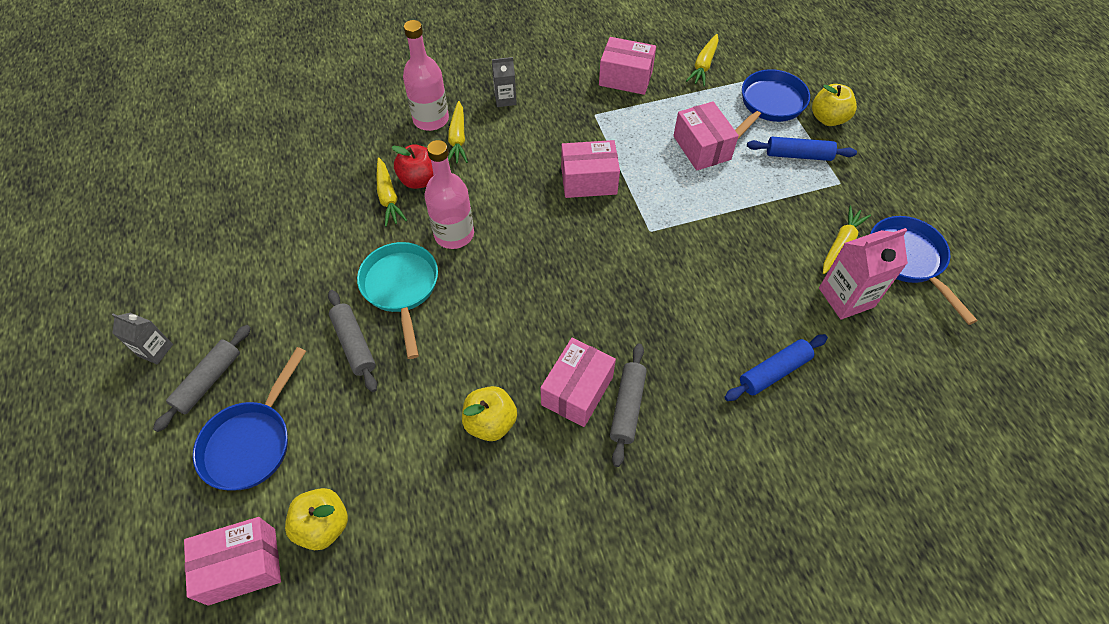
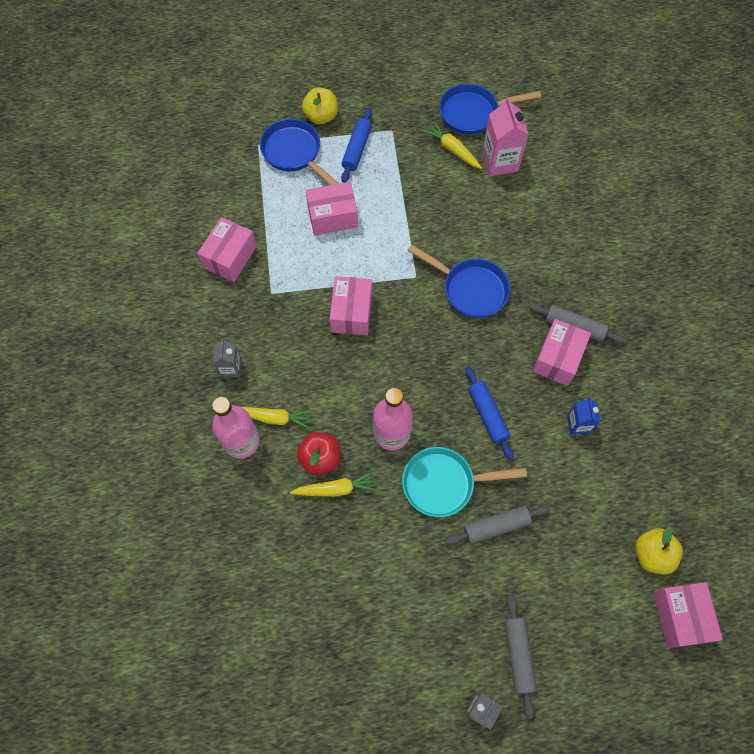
camera: 80 degrees left, 10 degrees up
grey rolling pin [153,325,251,432] -> grey rolling pin turned 45 degrees clockwise [504,595,537,719]
blue pan [193,347,306,490] -> blue pan moved to [407,244,510,318]
yellow apple [462,386,517,441] -> blue carton [567,398,600,435]
pink box [541,338,616,427] -> pink box turned 75 degrees clockwise [532,319,591,386]
yellow carrot [686,34,719,86] -> none
blue rolling pin [724,334,828,401] -> blue rolling pin moved to [465,366,514,460]

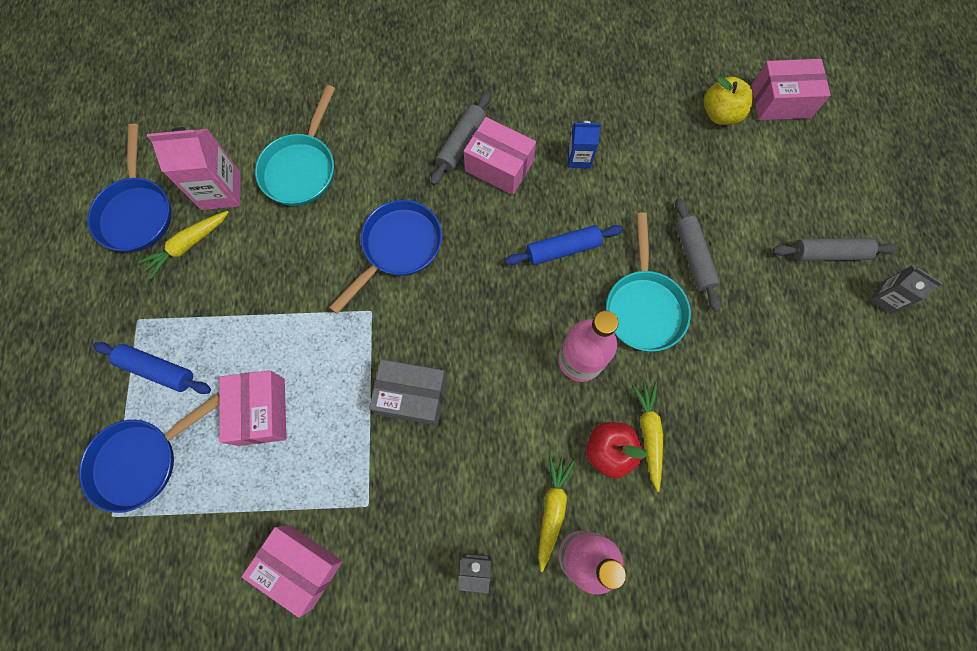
camera: 85 degrees left, 5 degrees up
yellow apple [302,88,338,124] -> none
pink box [330,276,372,335] -> grey box [369,359,447,426]
none -> turquoise pan [255,85,335,206]

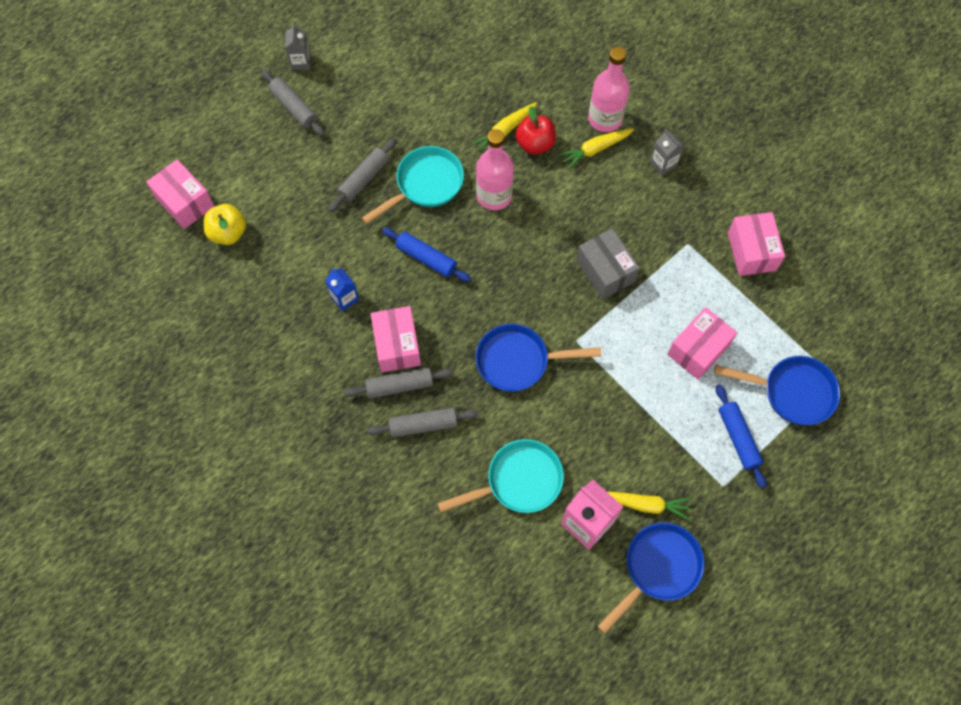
camera: 130 degrees left, 5 degrees down
none -> grey rolling pin [367,407,478,438]

